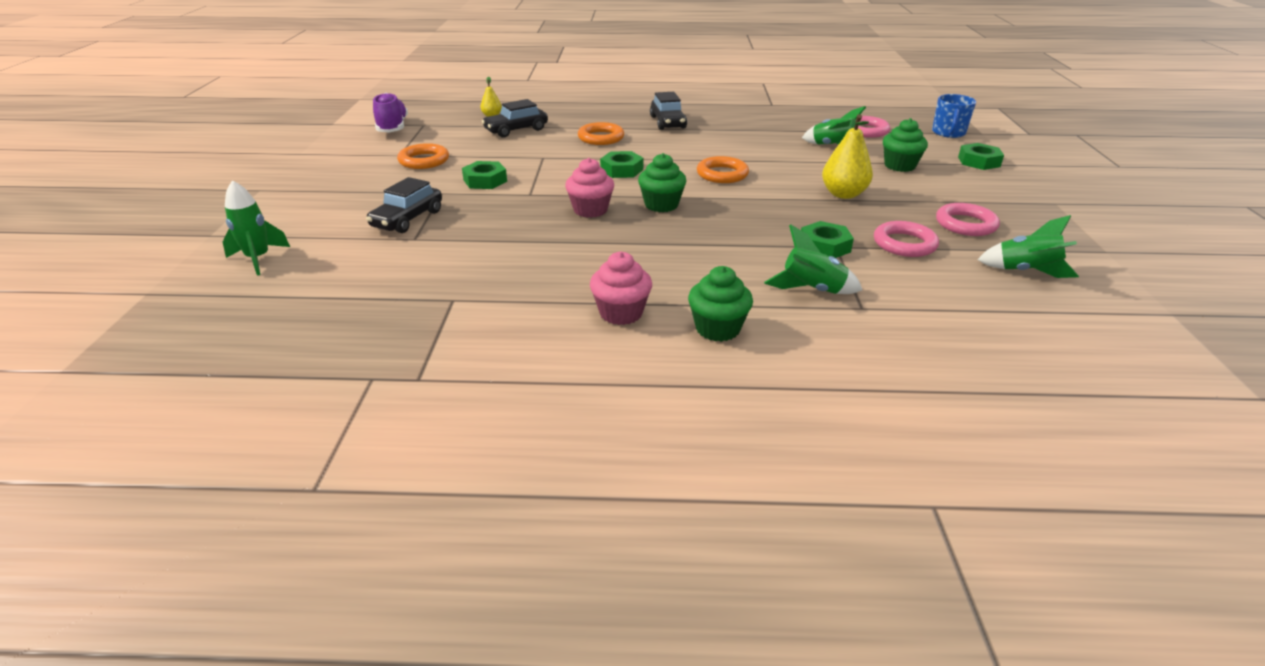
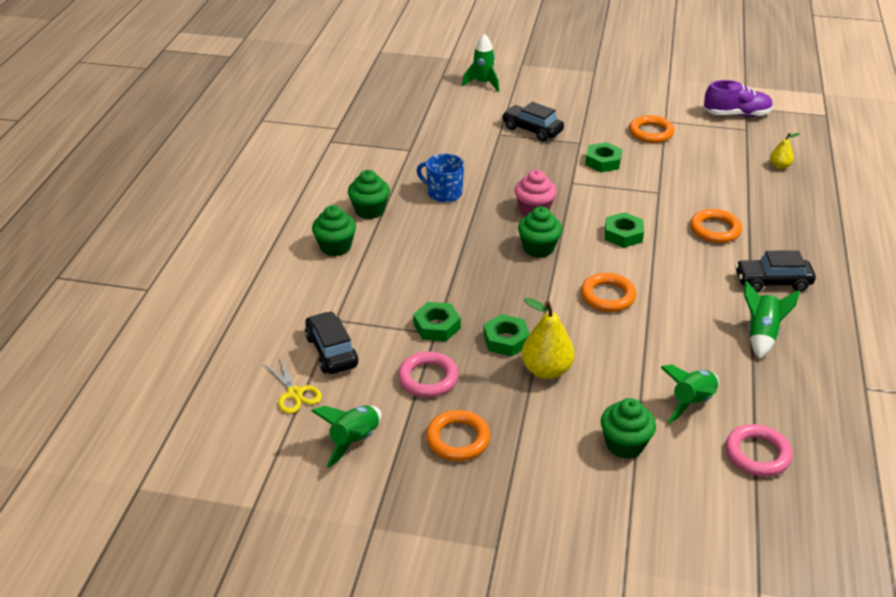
camera: 100 degrees right, 5 degrees up
black car [482,99,548,138] -> black car moved to [305,311,359,374]
pink cupcake [590,252,652,325] -> green cupcake [348,170,390,219]
green rocket [764,224,862,294] -> green rocket moved to [744,281,800,359]
blue mug [932,94,976,138] -> blue mug moved to [417,154,464,203]
pink ring [936,203,1000,236] -> orange ring [426,410,490,461]
green nut [958,143,1004,170] -> green nut moved to [483,314,530,356]
none -> yellow scissors [264,357,322,414]

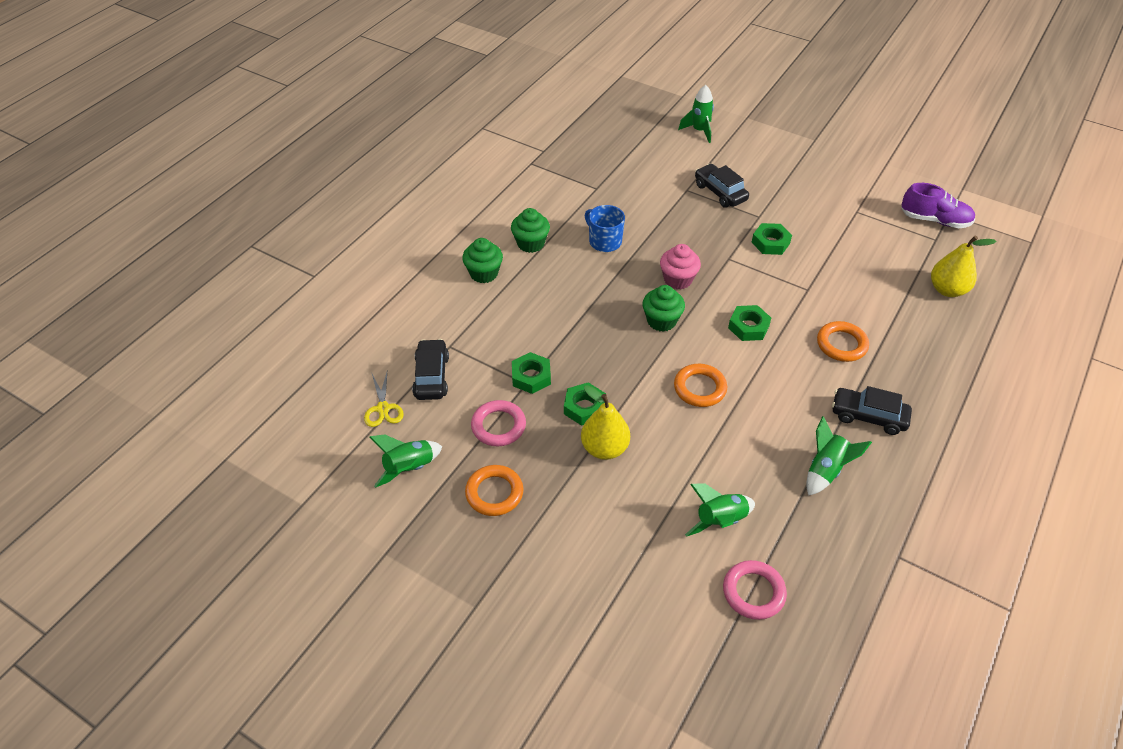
camera: 20 degrees right, 10 degrees up
green cupcake [601,398,656,458] -> none
orange ring [629,115,674,143] -> none
yellow pear [770,133,800,169] -> yellow pear [931,236,997,297], size x1.82

